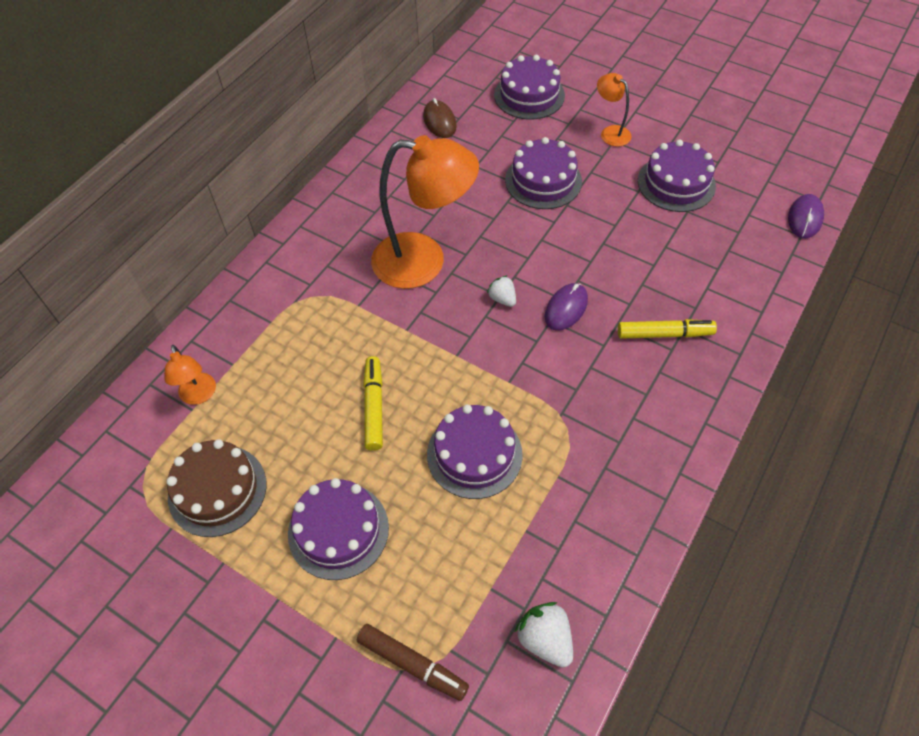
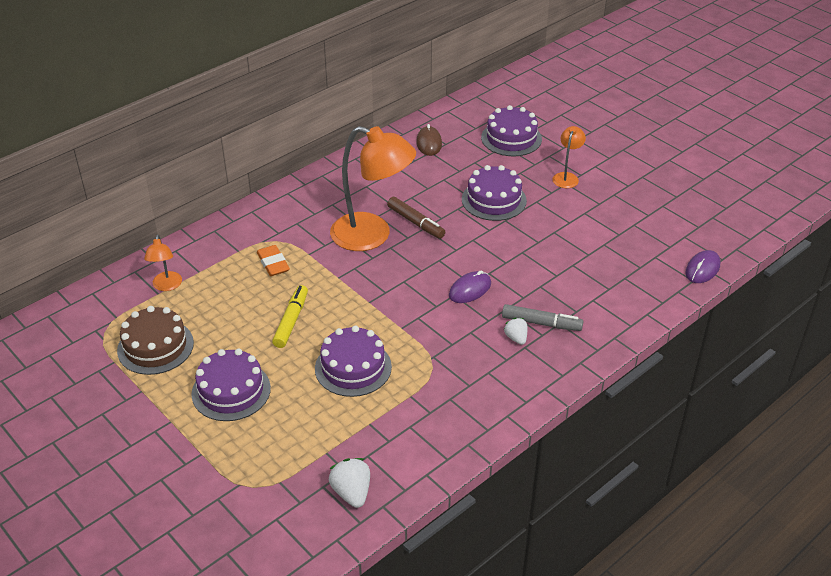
camera: 15 degrees right, 15 degrees down
brown marker [357,624,469,701] -> brown marker moved to [387,197,445,239]
white strawberry [487,276,516,307] -> white strawberry moved to [503,318,527,345]
orange lamp [597,73,632,147] -> orange lamp turned 45 degrees clockwise [552,126,586,188]
yellow marker [618,319,717,339] -> grey marker [502,304,583,331]
purple cake [638,139,716,212] -> none
none -> orange eraser [257,245,290,276]

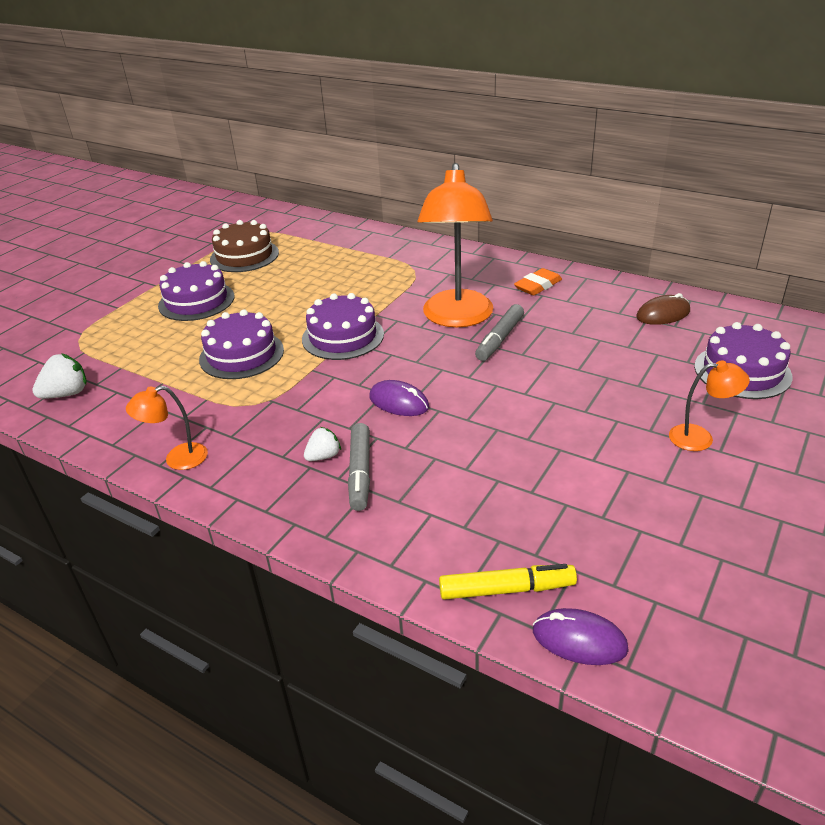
camera: 75 degrees right, 5 degrees down
orange lamp [144,235,182,291] -> orange lamp moved to [126,386,208,470]
orange eraser [257,245,290,276] -> orange eraser moved to [514,268,562,295]
yellow marker [272,285,308,348] -> yellow marker moved to [439,564,577,600]
brown marker [387,197,445,239] -> grey marker [475,304,524,361]
purple cake [462,165,527,221] -> purple cake moved to [302,293,384,360]

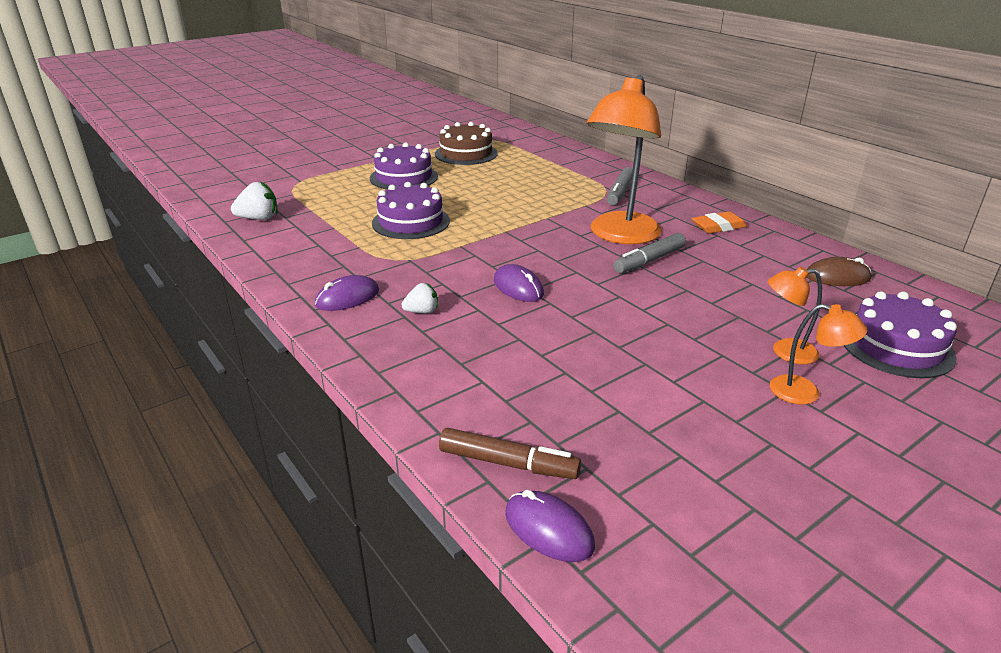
camera: 20 degrees right, 5 degrees down
orange lamp [126,386,208,470] -> orange lamp moved to [768,267,822,364]
purple cake [302,293,384,360] -> none
grey marker [348,423,370,511] -> grey marker moved to [607,167,633,205]
yellow marker [439,564,577,600] -> brown marker [439,428,581,479]
none -> purple mouse [315,275,379,311]

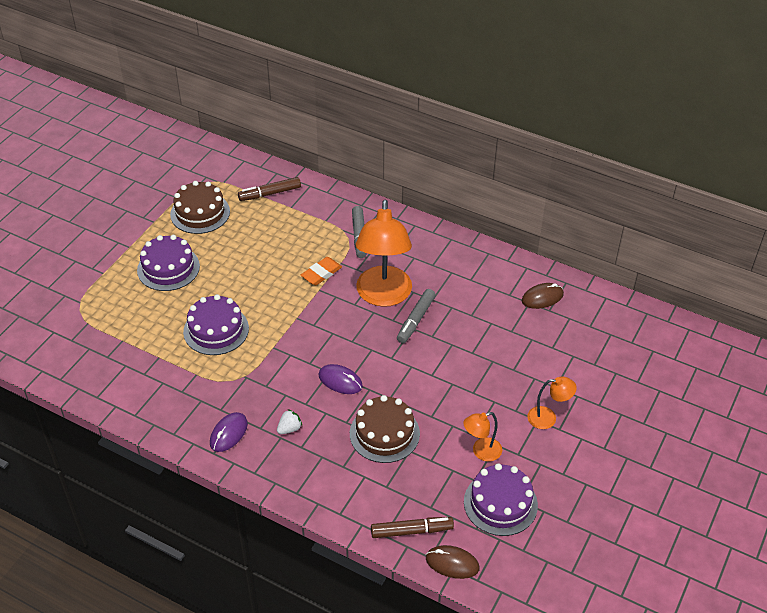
camera: 25 degrees left, 15 degrees up
white strawberry [231,181,278,220] -> none
purple mouse [505,490,595,562] -> brown mouse [426,545,479,579]
orange eraser [692,212,747,234] -> orange eraser moved to [301,257,342,285]
orange lamp [768,267,822,364] -> orange lamp moved to [464,412,502,462]
purple cake [844,291,957,378] -> purple cake moved to [464,463,538,536]
none -> brown marker [238,177,301,201]
none -> brown cake [350,395,420,463]

